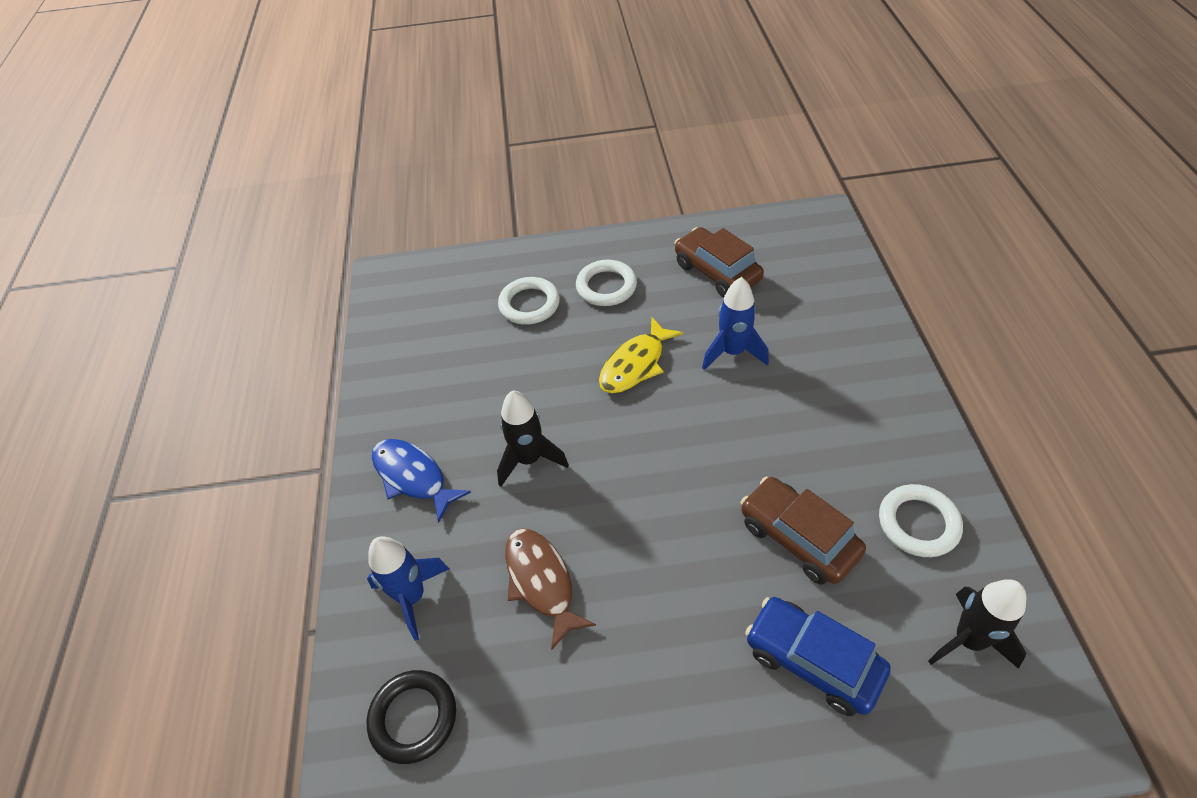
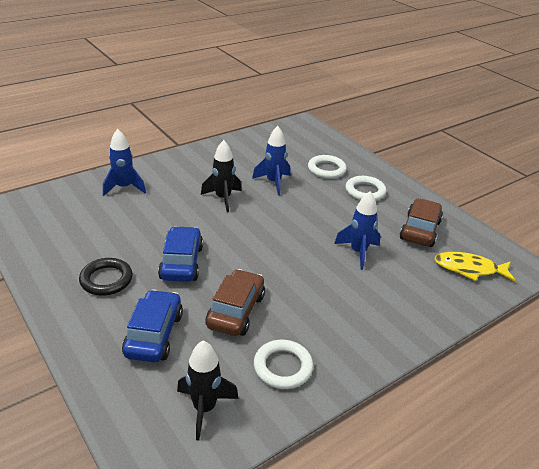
camera: 55 degrees right, 15 degrees down
black ring [367,670,456,764] -> black ring moved to [79,258,133,296]
blue fish [372,439,471,523] -> none
brown fish [505,528,596,650] -> none
yellow fish [599,317,683,393] -> yellow fish moved to [435,252,515,281]
none -> blue car [158,226,203,282]
none -> blue rocket [252,126,291,195]

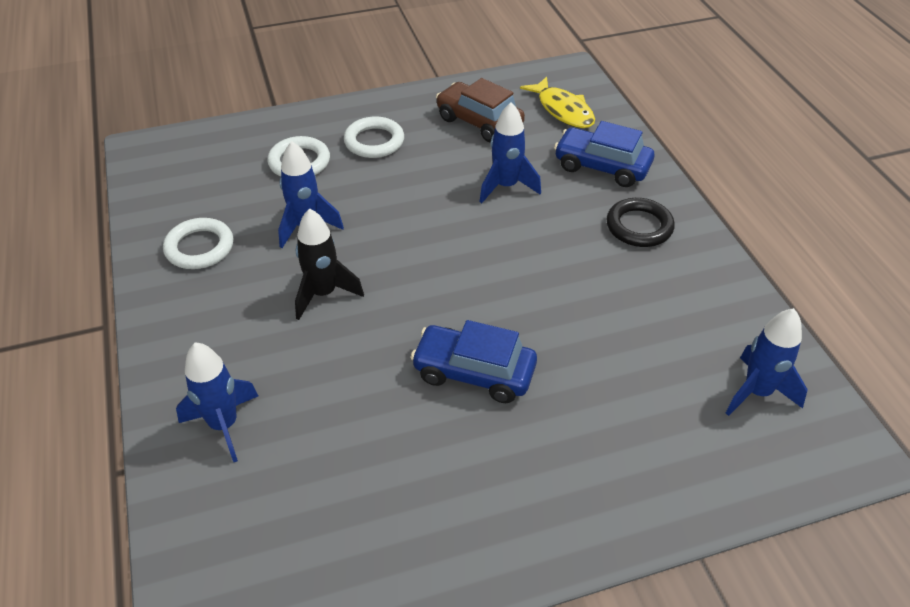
camera: 70 degrees left, 10 degrees up
black ring [79,258,133,296] -> black ring moved to [606,198,675,247]
blue car [122,289,183,363] -> blue car moved to [554,121,654,187]
black rocket [177,340,239,441] -> blue rocket [726,308,808,416]
brown car [206,269,265,336] -> none
white ring [254,340,313,389] -> white ring moved to [163,218,233,269]
yellow fish [435,252,515,281] -> yellow fish turned 60 degrees counterclockwise [520,77,595,128]

